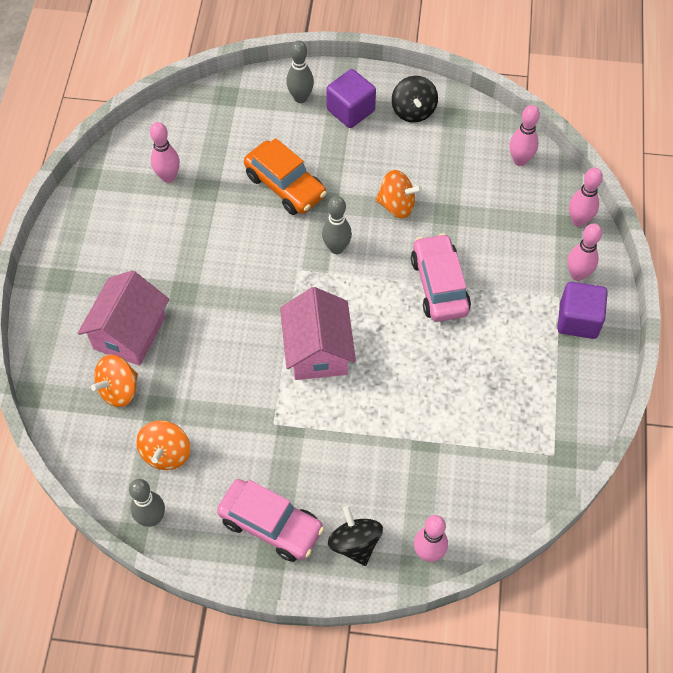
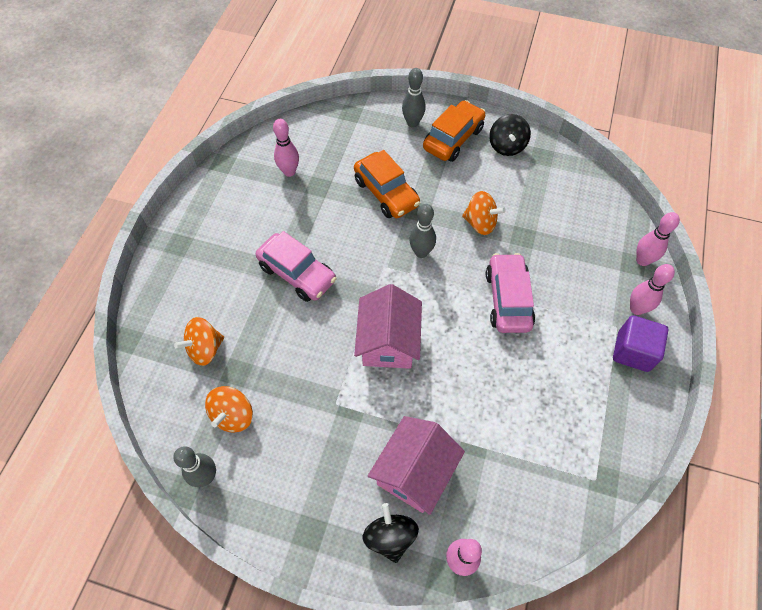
camera: 10 degrees right, 0 degrees up
pink house [78,270,169,366] -> pink house moved to [368,416,465,515]
pink car [217,479,325,562] -> pink car moved to [256,231,337,302]
purple cube [326,69,376,128] -> orange car [423,100,486,162]
pink bowling pin [509,105,540,166] -> none

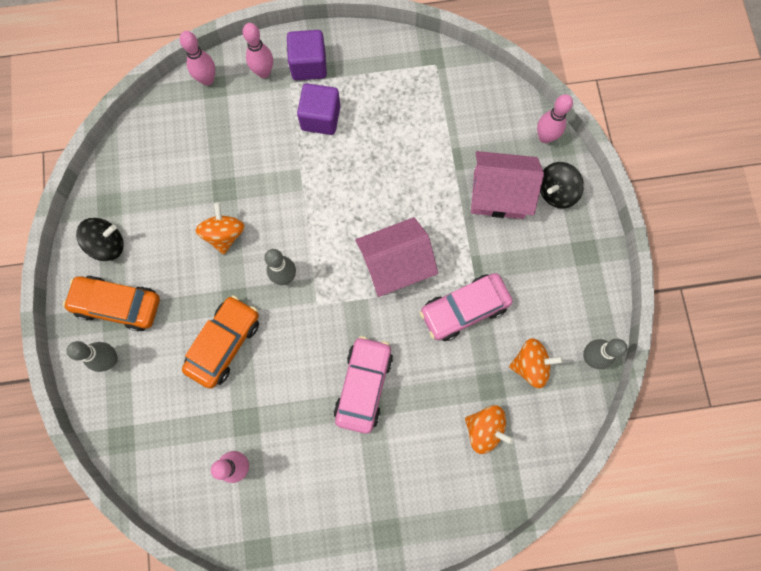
camera: 115 degrees left, 15 degrees up
pink car [486,253,535,333] -> pink car moved to [419,273,513,341]
none -> purple cube [297,83,341,135]

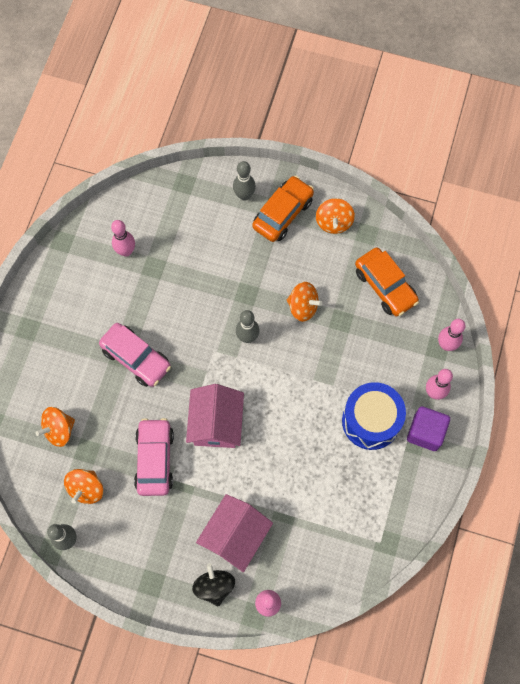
camera: 115 degrees right, 5 degrees down
black spinning top [76,218,124,261] -> orange spinning top [316,198,355,234]
orange car [182,295,259,389] -> orange car moved to [355,247,419,316]
purple cube [297,83,341,135] -> blue drum [342,382,406,450]

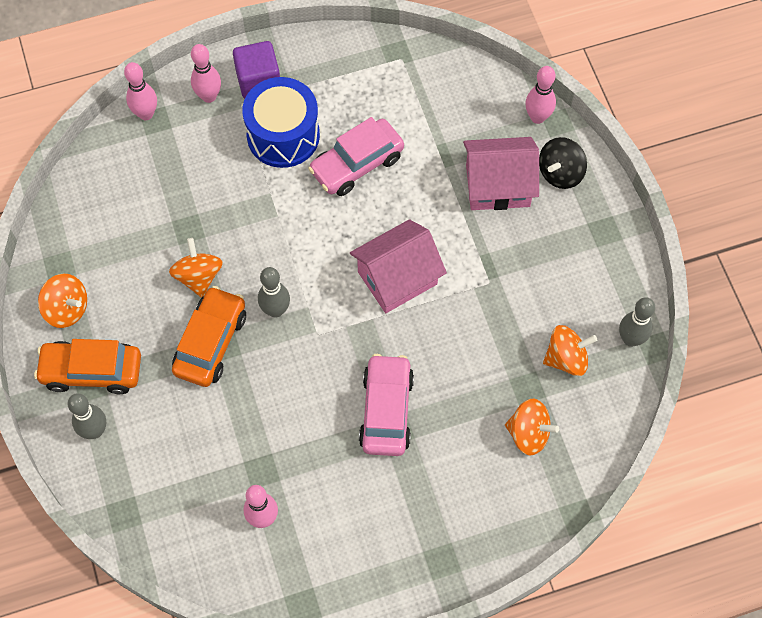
camera: 125 degrees left, 5 degrees down
pink car [134,418,174,496] -> pink car moved to [308,117,404,196]
orange spinning top [316,198,355,234] -> orange spinning top turned 60 degrees clockwise [38,273,87,328]
orange car [355,247,419,316] -> orange car moved to [172,286,246,387]

